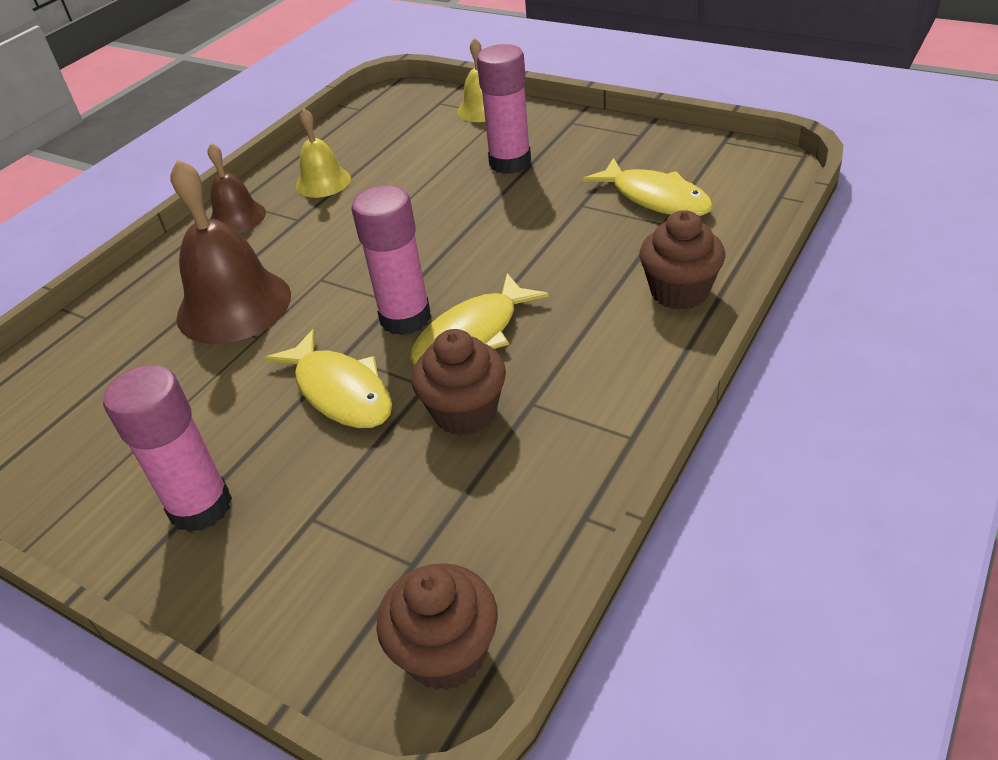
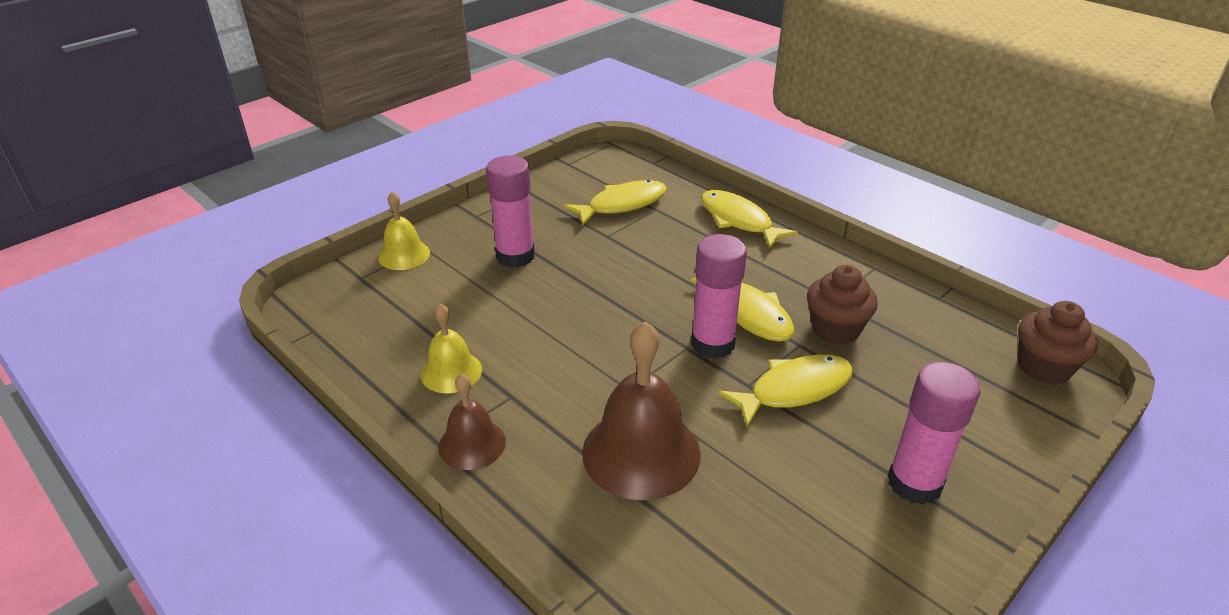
camera: 80 degrees left, 5 degrees down
brown cupcake [639,210,725,310] -> yellow fish [701,190,798,249]

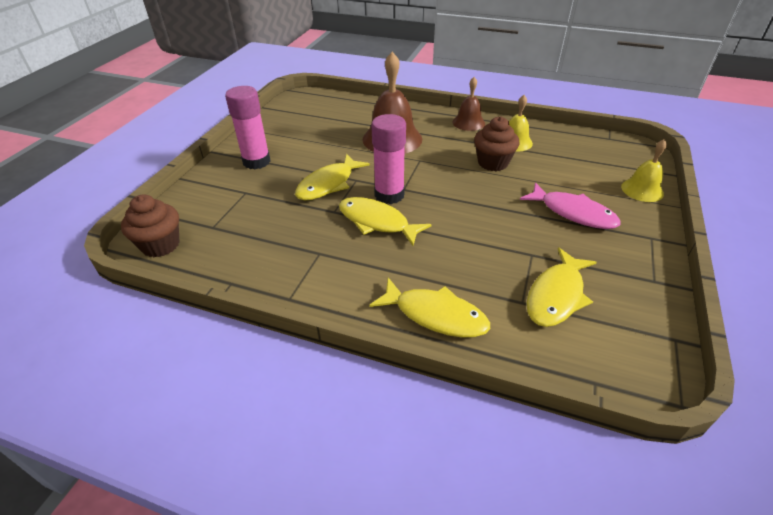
camera: 155 degrees right, 5 degrees up
pink glue stick [486,156,535,268] -> pink fish [520,182,621,229]
brown cupcake [807,265,878,345] -> brown cupcake moved to [474,116,519,171]

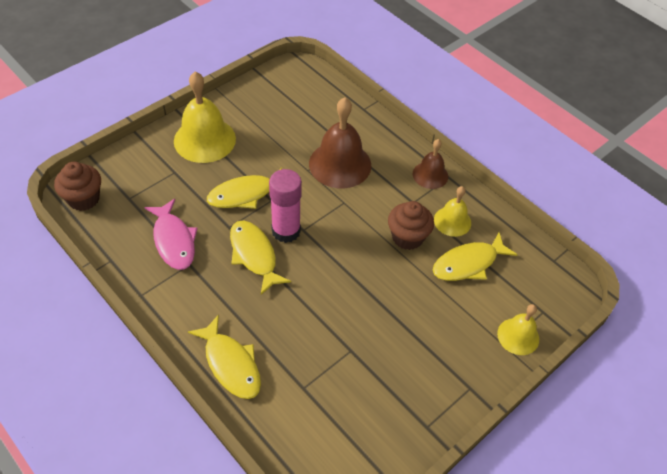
camera: 25 degrees right, 10 degrees up
pink glue stick [225,86,270,169] -> yellow bell [174,71,236,163]
pink fish [520,182,621,229] -> pink fish moved to [144,199,198,270]
yellow fish [526,248,597,327] -> yellow fish moved to [433,232,518,281]

